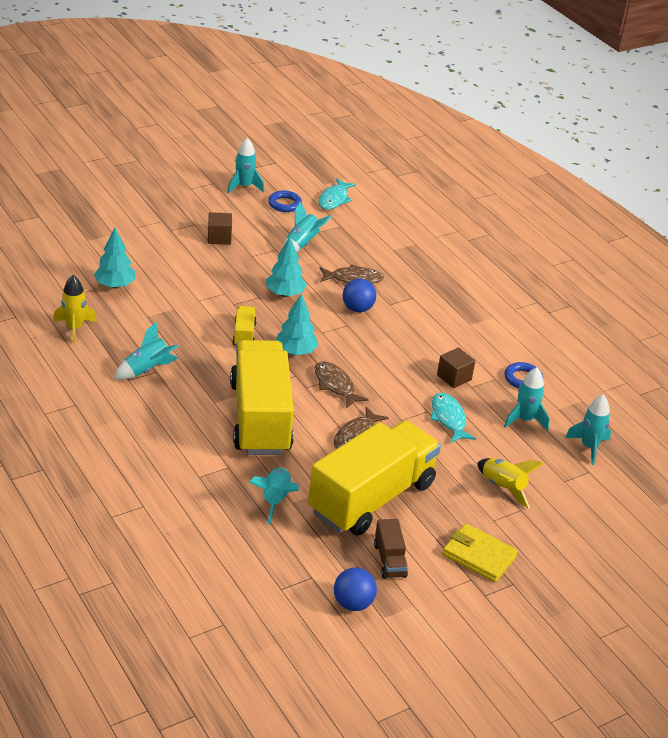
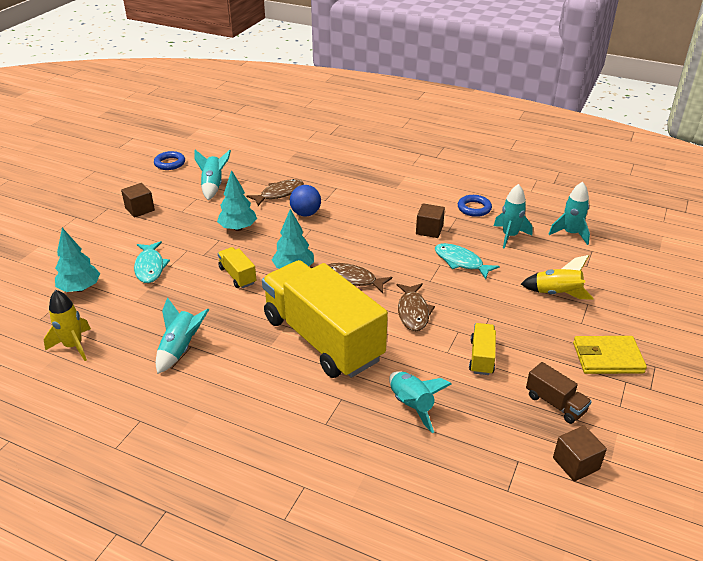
camera: 30 degrees left, 0 degrees up
turquoise rocket [227,138,264,194] -> none
yellow truck [308,421,441,536] -> yellow truck [469,323,496,375], size x0.40
turquoise fish [318,178,356,210] -> turquoise fish moved to [134,241,170,283]
blue ball [334,568,377,611] -> brown cube [553,426,607,482]

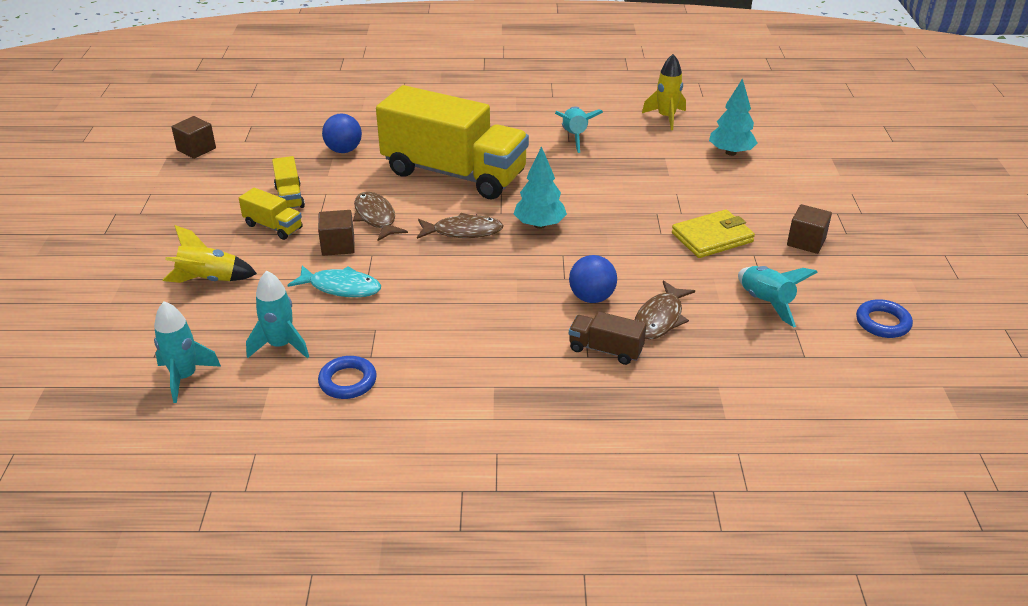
camera: 155 degrees right, 0 degrees up
turquoise fish [134,241,170,283] -> none
turquoise tree [217,170,257,231] -> none
yellow truck [218,247,257,288] -> yellow truck moved to [239,188,302,240]
turquoise rocket [389,371,452,433] -> blue ball [322,114,362,153]
brown cube [416,203,445,238] -> brown cube moved to [318,210,355,256]
brown truck [526,362,592,424] -> brown truck moved to [569,311,646,365]
yellow wallet [573,336,647,374] -> yellow wallet moved to [672,209,755,258]

